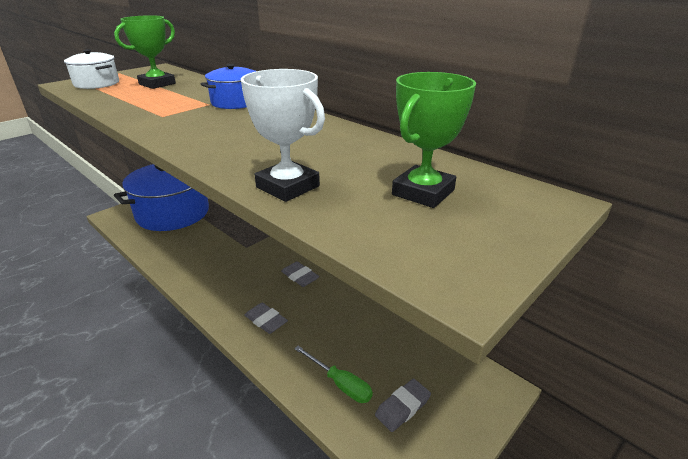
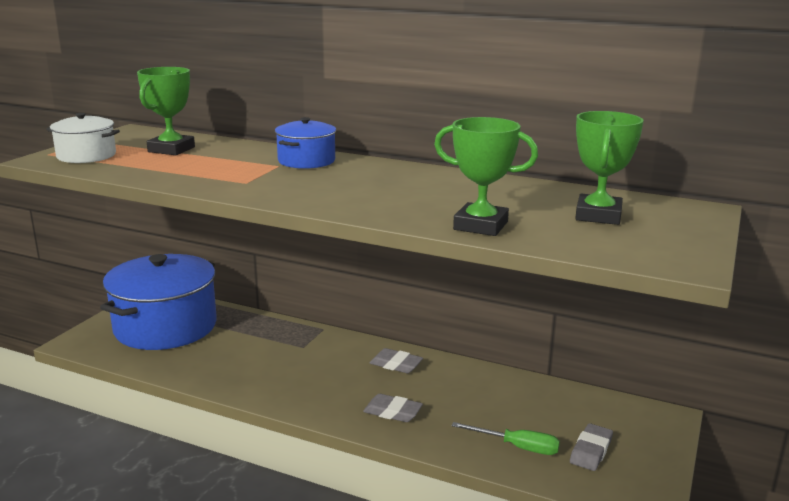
camera: 20 degrees left, 10 degrees down
white trophy [241,69,325,202] -> green trophy [434,117,538,236]

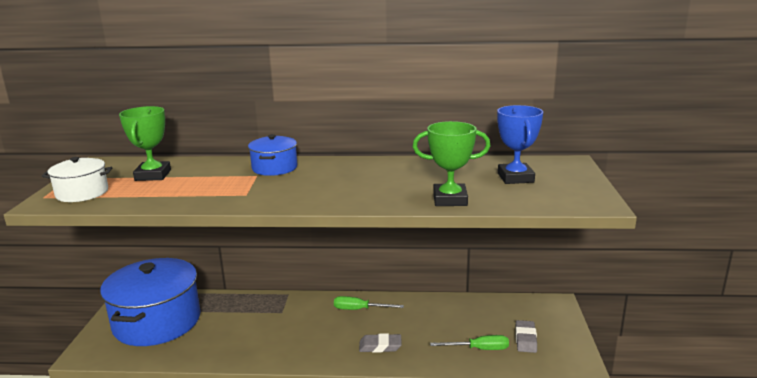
camera: 20 degrees left, 0 degrees up
grey eraser [370,348,423,373] -> green screwdriver [334,296,404,310]
green trophy [575,111,644,225] -> blue trophy [497,105,543,184]

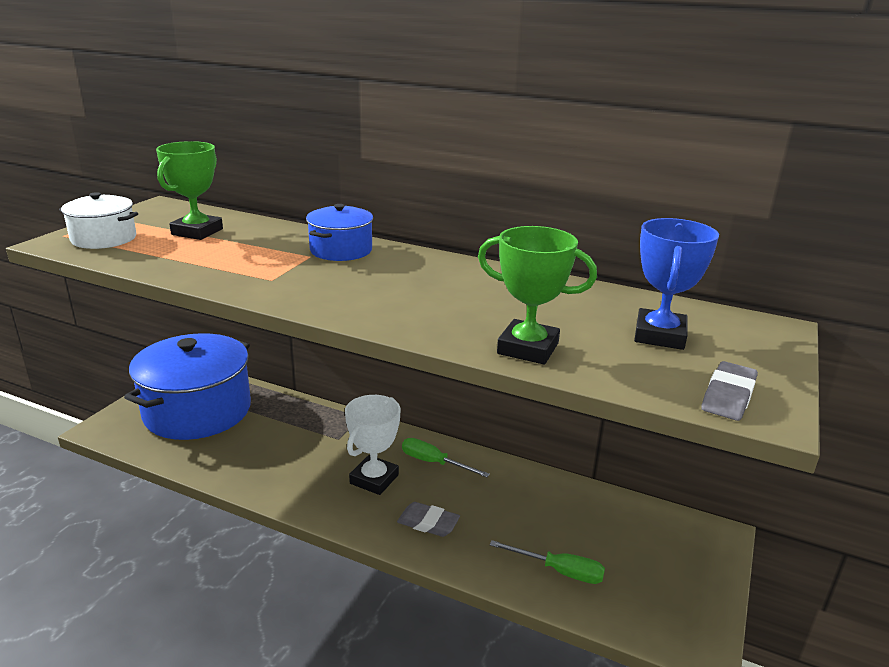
camera: 20 degrees right, 5 degrees up
grey eraser [516,320,537,353] -> grey eraser moved to [701,361,758,421]
none -> white trophy [345,395,400,495]

